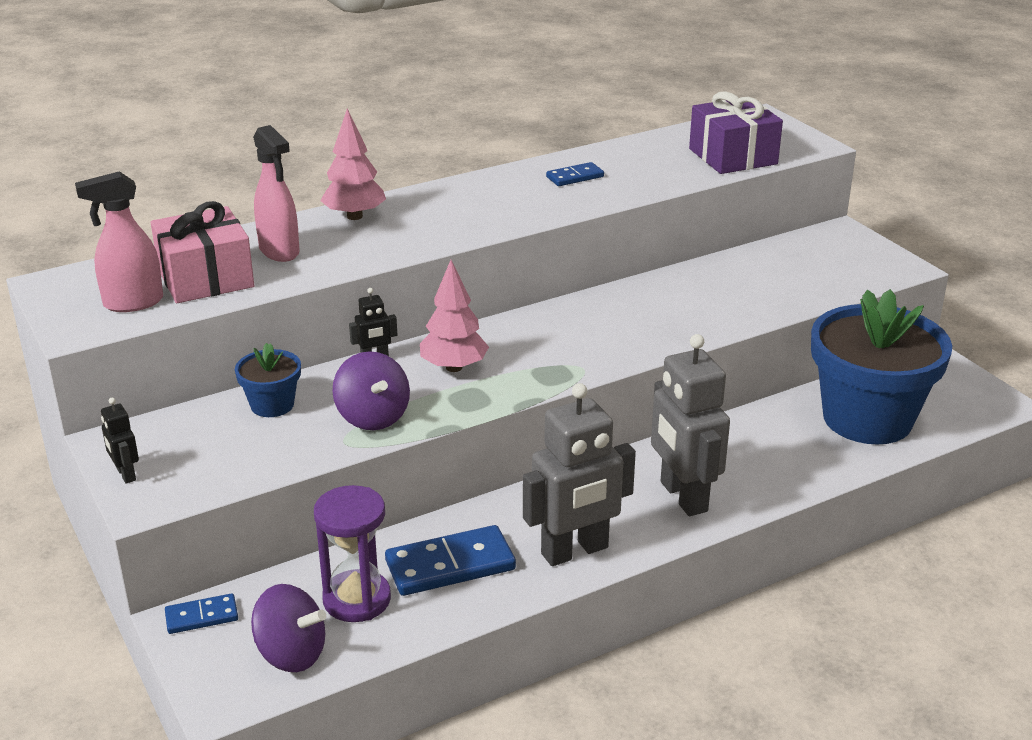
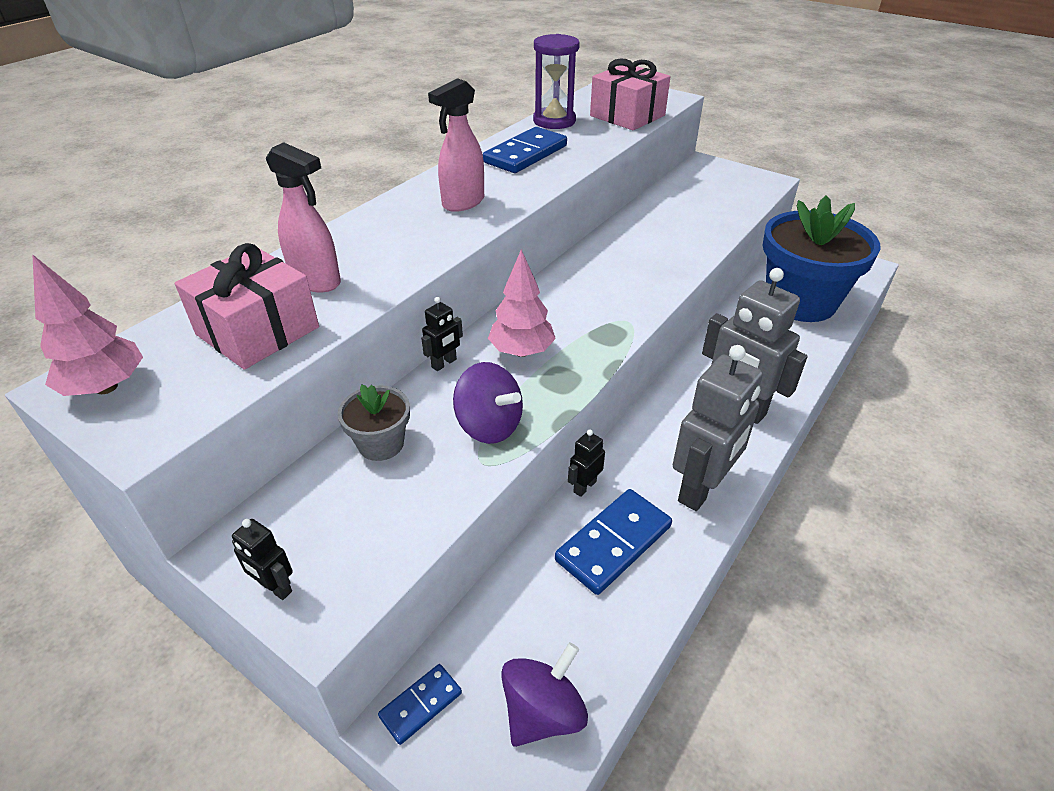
camera: 25 degrees left, 10 degrees up
pink spray bottle [75,171,163,312] -> pink spray bottle moved to [428,78,484,212]
blue flower pot [235,343,301,417] -> grey flower pot [338,385,410,461]
purple spinning top [251,584,326,672] -> purple spinning top turned 45 degrees counterclockwise [501,642,588,747]
purple hourglass [314,485,391,622] -> purple hourglass moved to [533,34,580,129]
pink tree [320,109,386,220] -> pink tree moved to [32,254,143,396]
blue domino [546,162,604,186] -> blue domino [483,127,567,173], size x1.82
purple gift [689,92,783,174] -> pink gift [590,58,670,130]
none -> black robot [568,430,605,497]

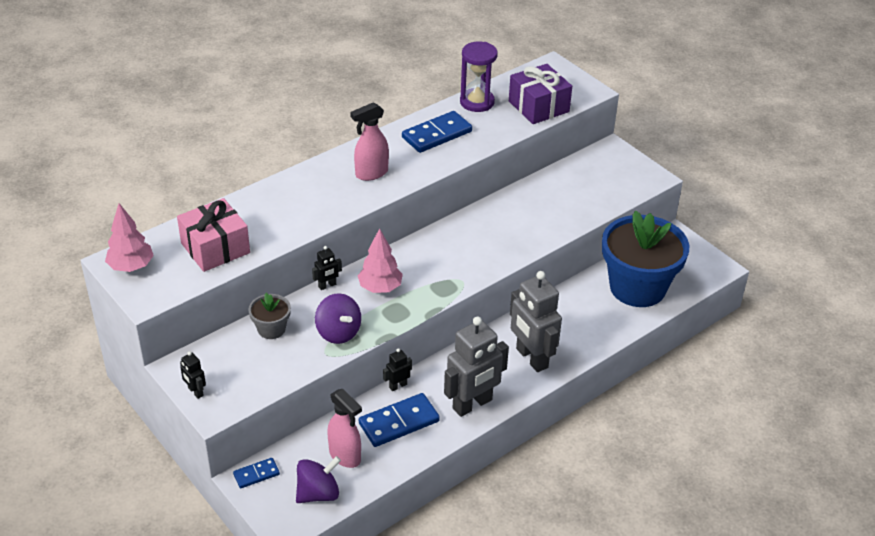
camera: 15 degrees right, 0 degrees up
pink spray bottle [266,142,341,292] -> pink spray bottle moved to [327,389,362,468]
pink gift [590,58,670,130] -> purple gift [509,64,572,124]

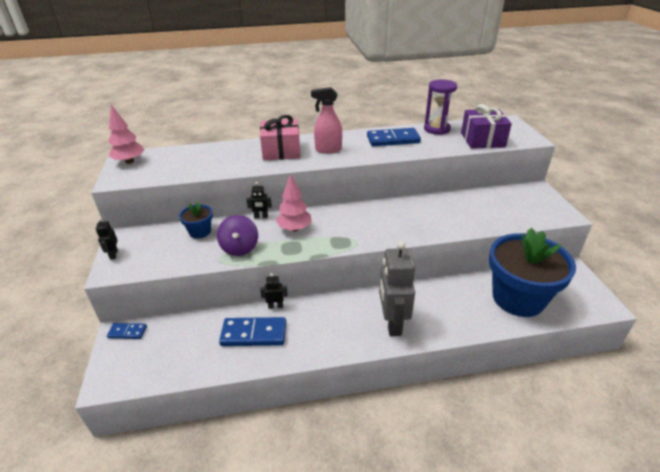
camera: 30 degrees right, 5 degrees down
pink gift [177,198,250,272] -> pink gift moved to [260,115,300,160]
grey flower pot [248,293,291,339] -> blue flower pot [179,202,213,238]
purple spinning top [296,456,341,503] -> none
pink spray bottle [327,389,362,468] -> none
grey robot [444,317,509,417] -> none

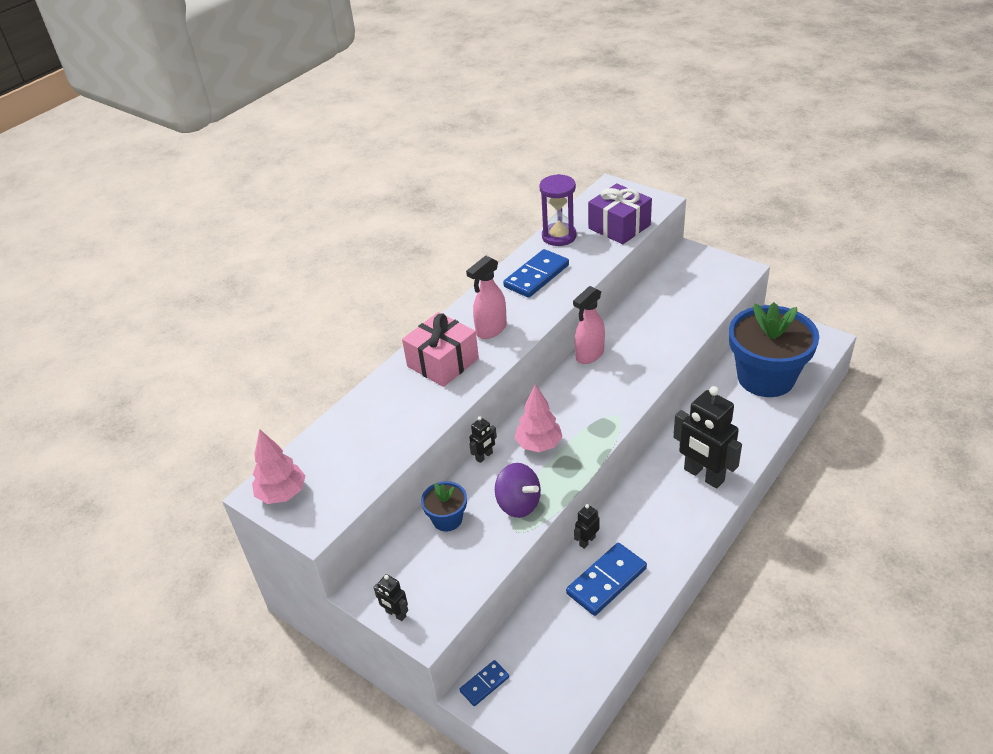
camera: 40 degrees left, 5 degrees up
grey robot [379,241,415,336] -> black robot [673,386,742,489]
none -> pink spray bottle [573,286,605,364]

